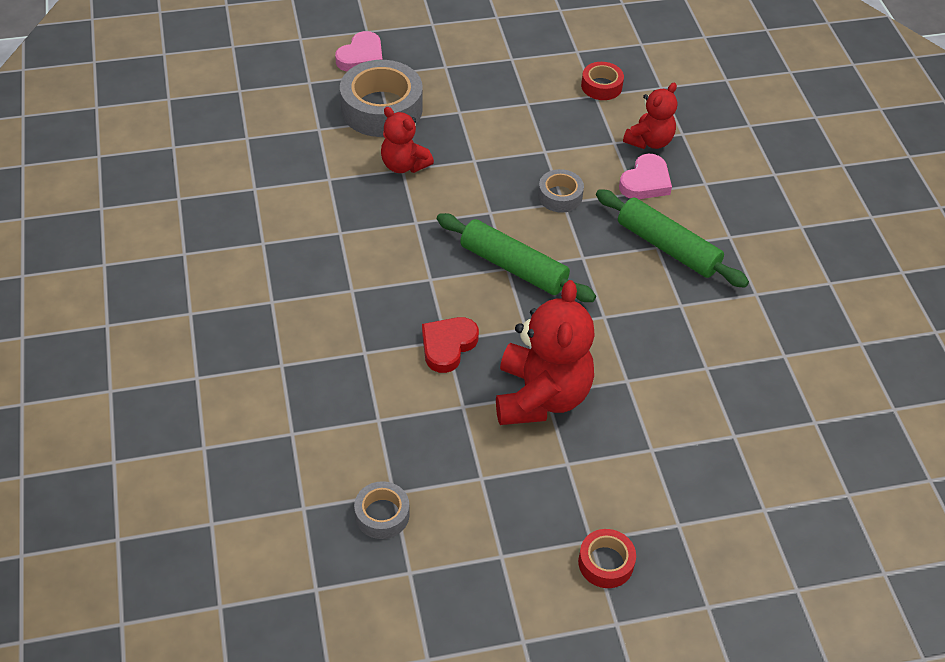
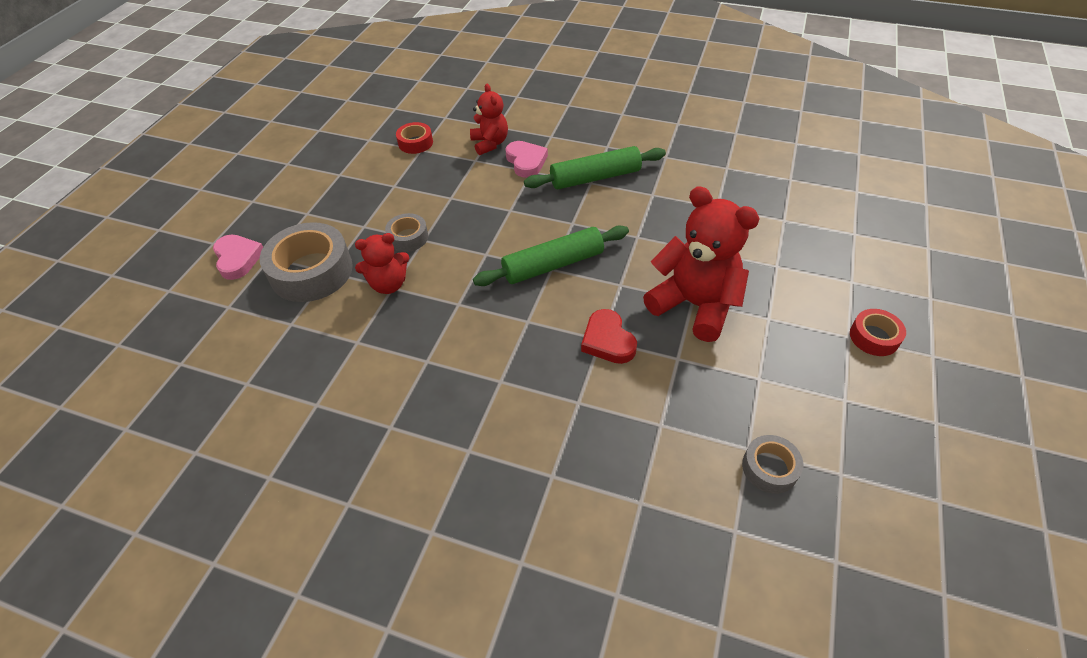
camera: 55 degrees left, 0 degrees up
grey tape [538,169,584,213] -> grey tape moved to [385,213,428,252]

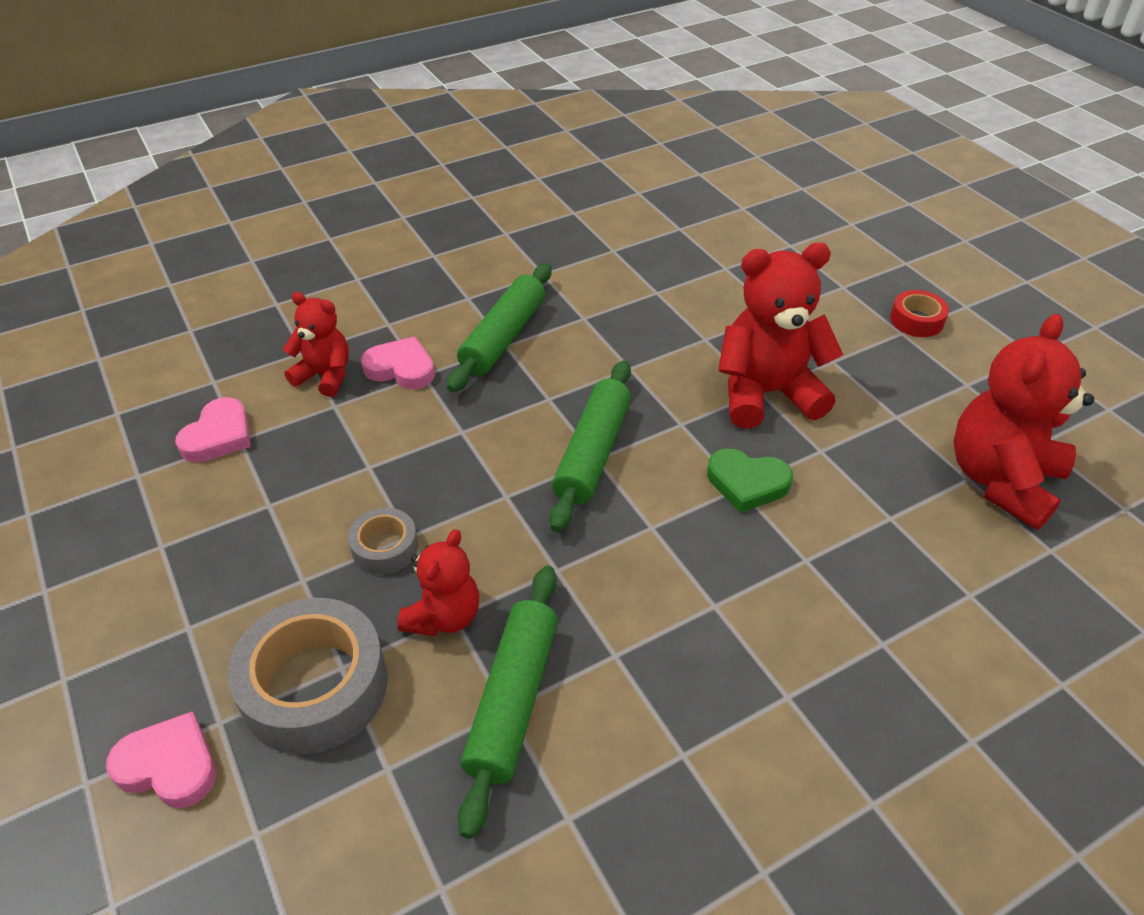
camera: 50 degrees left, 5 degrees down
red tape [396,122,433,154] -> pink heart [175,397,251,462]
red heart [581,309,637,364] -> green heart [707,448,793,513]
grey tape [742,435,803,494] -> red teddy bear [953,314,1094,530]
none -> green rolling pin [458,565,558,839]

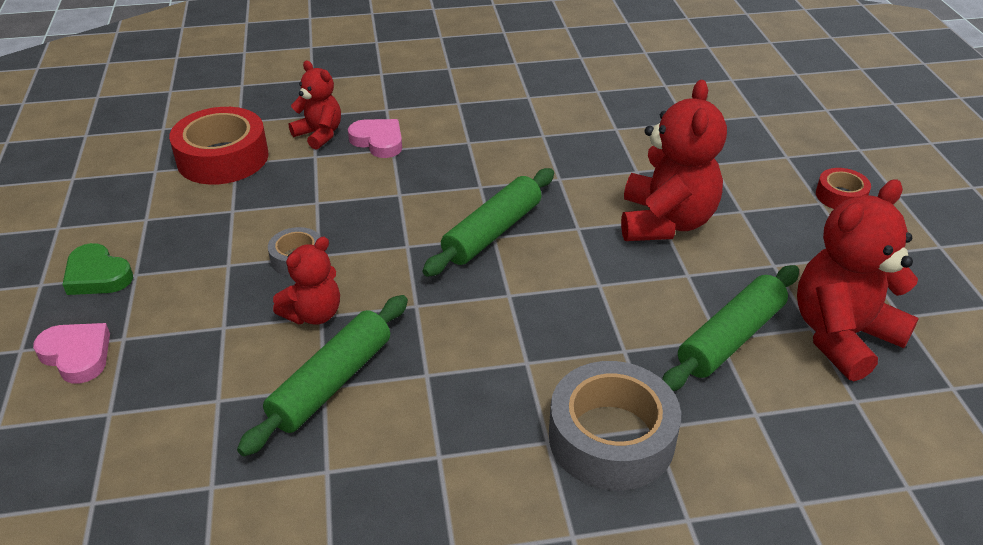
camera: 20 degrees right, 5 degrees down
pink heart [175,397,251,462] -> red tape [169,107,268,185]
grey tape [228,598,387,754] -> grey tape moved to [549,361,681,490]
green rolling pin [447,263,552,393] -> green rolling pin moved to [662,265,799,391]
green heart [707,448,793,513] -> green heart moved to [62,243,133,295]
red teddy bear [718,243,843,429] -> red teddy bear turned 90 degrees clockwise [621,80,727,241]

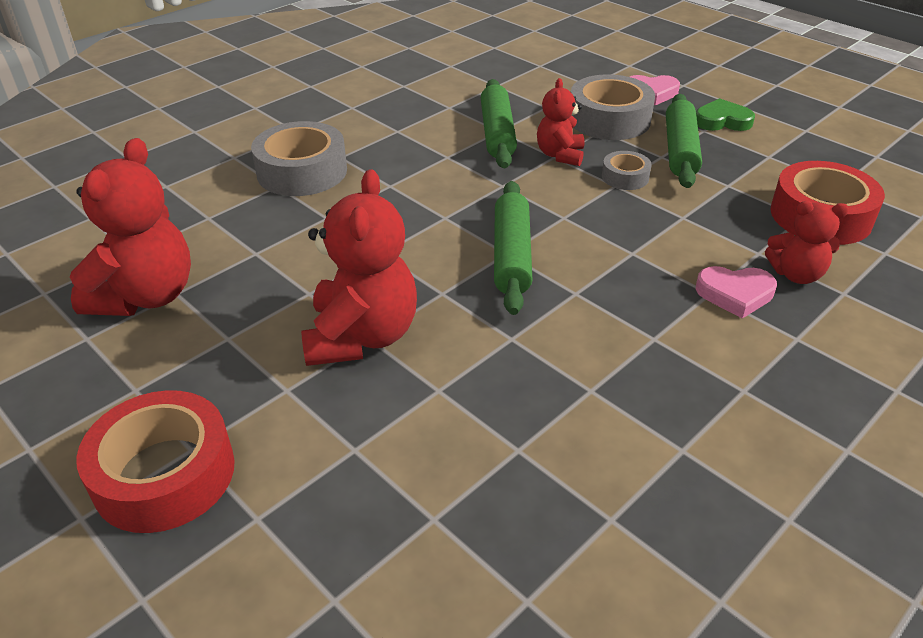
camera: 145 degrees right, 0 degrees up
red teddy bear [621,80,727,241] -> red teddy bear turned 150 degrees counterclockwise [301,169,417,366]
green rolling pin [662,265,799,391] -> green rolling pin moved to [666,94,702,188]
red tape [816,168,871,209] -> red tape [76,390,235,533], size x1.93
none -> grey tape [571,74,655,140]

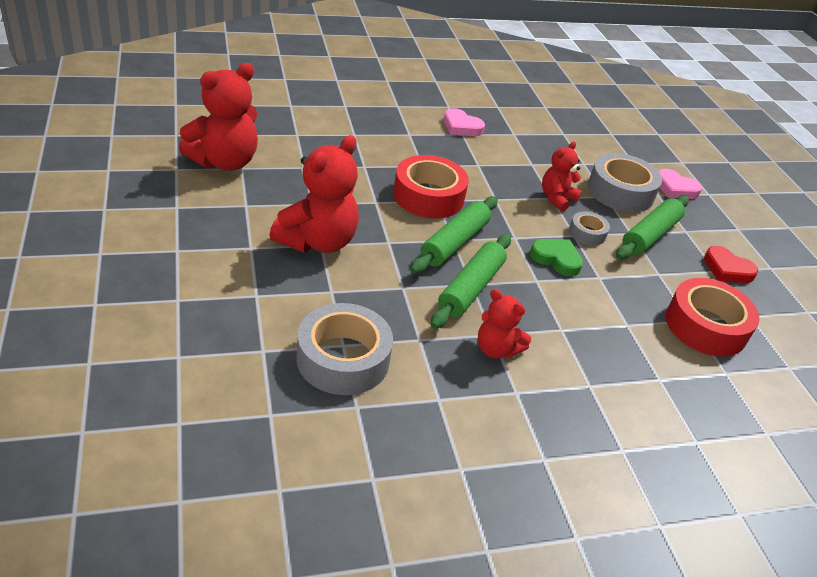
camera: 25 degrees right, 0 degrees up
red tape [76,390,235,533] -> red tape moved to [393,155,469,218]
grey tape [251,121,347,196] -> grey tape moved to [296,303,393,395]
green rolling pin [481,79,517,168] -> green rolling pin moved to [431,234,511,329]
green heart [696,98,755,131] -> green heart moved to [530,239,583,276]
pink heart [696,266,777,319] -> pink heart moved to [444,108,485,136]
red teddy bear [765,201,849,284] -> red teddy bear moved to [478,289,531,359]
none -> red heart [704,246,758,283]

